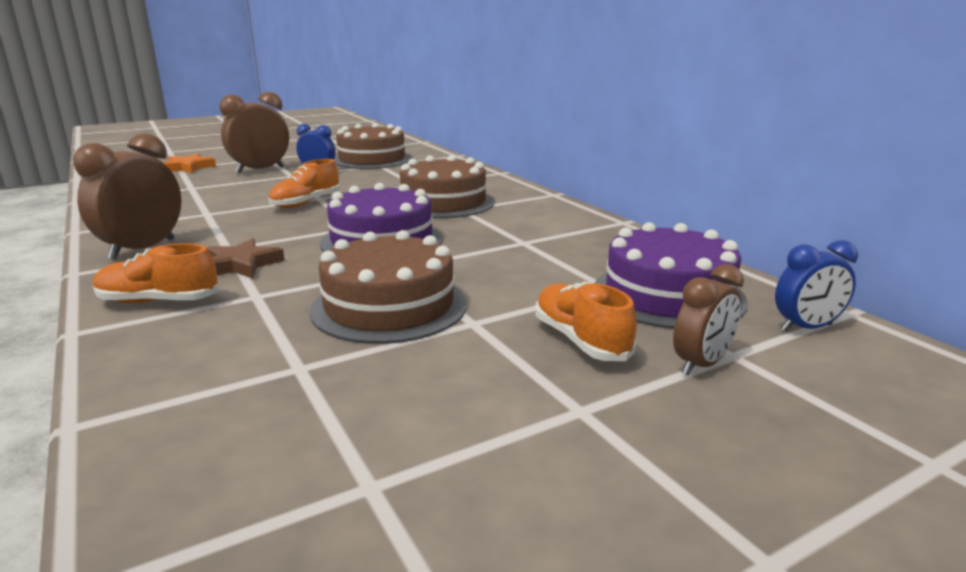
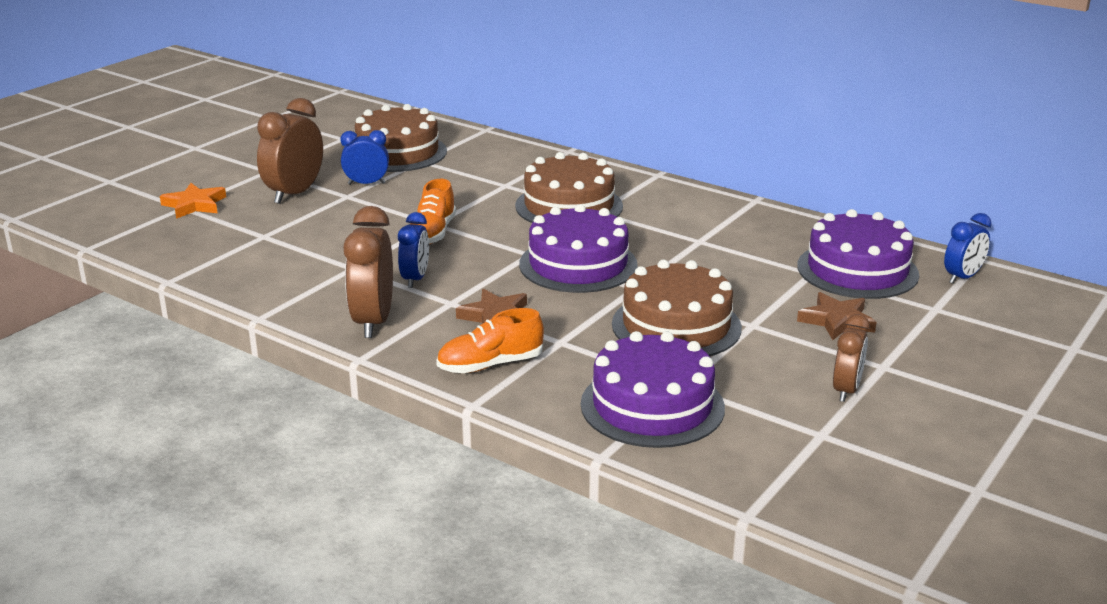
camera: 25 degrees left, 5 degrees up
orange shoe [535,282,637,361] -> brown star [797,292,876,340]
brown clock [673,264,744,375] -> brown clock moved to [833,314,870,402]
none -> blue clock [398,212,429,288]
none -> purple cake [581,331,725,448]

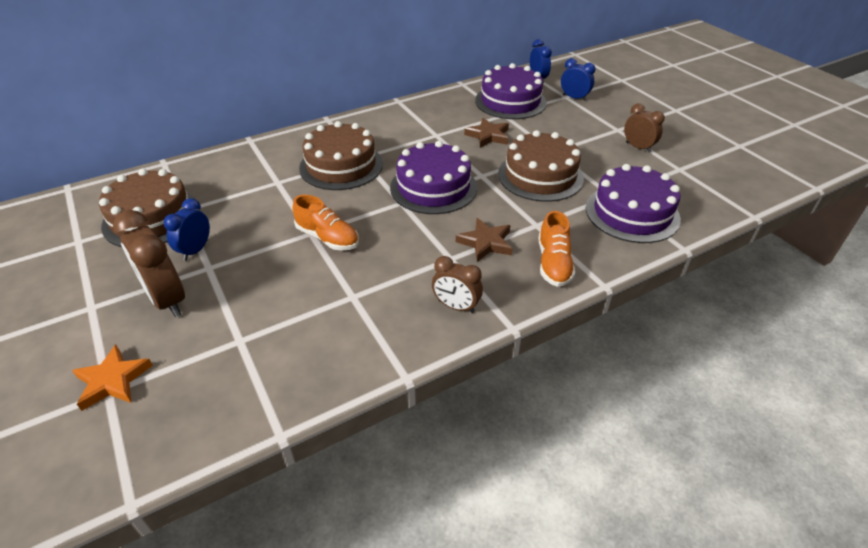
camera: 65 degrees left, 15 degrees up
brown clock [343,206,393,338] -> brown clock [432,256,483,313], size x0.62
blue clock [398,212,429,288] -> blue clock moved to [561,58,596,101]
brown star [797,292,876,340] -> brown star moved to [464,118,509,148]

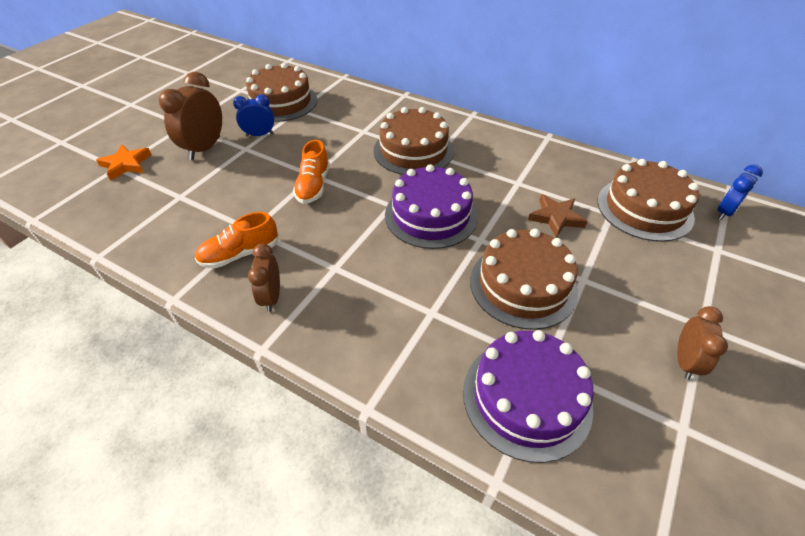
camera: 60 degrees right, 5 degrees up
brown star [456,218,513,262] -> none
purple cake [475,63,547,119] -> brown cake [597,159,699,242]
orange shoe [539,211,575,287] -> orange shoe moved to [195,212,279,268]
blue clock [561,58,596,101] -> none

